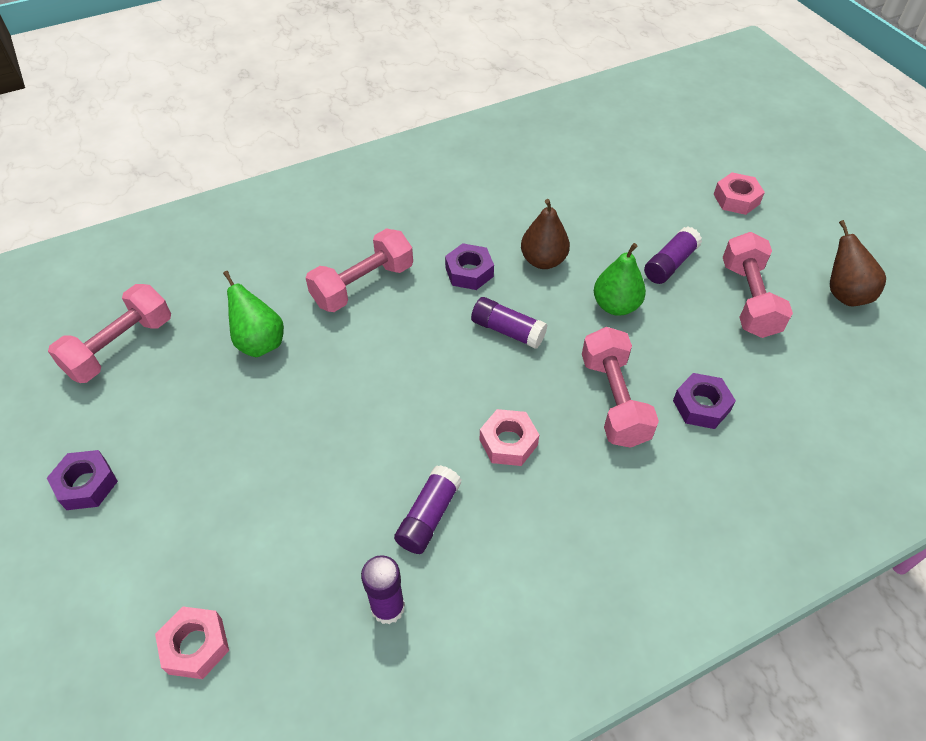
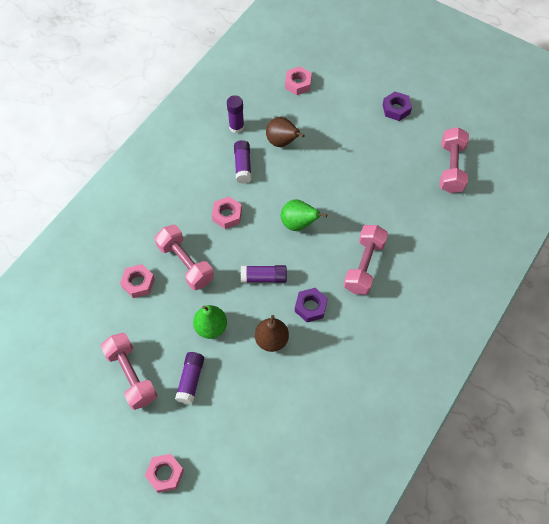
camera: 150 degrees right, 10 degrees up
green pear [223,271,284,357] -> green pear moved to [281,200,327,231]
purple nut [673,373,736,429] -> pink nut [120,264,155,298]
brown pear [830,220,886,306] -> brown pear moved to [266,117,305,147]

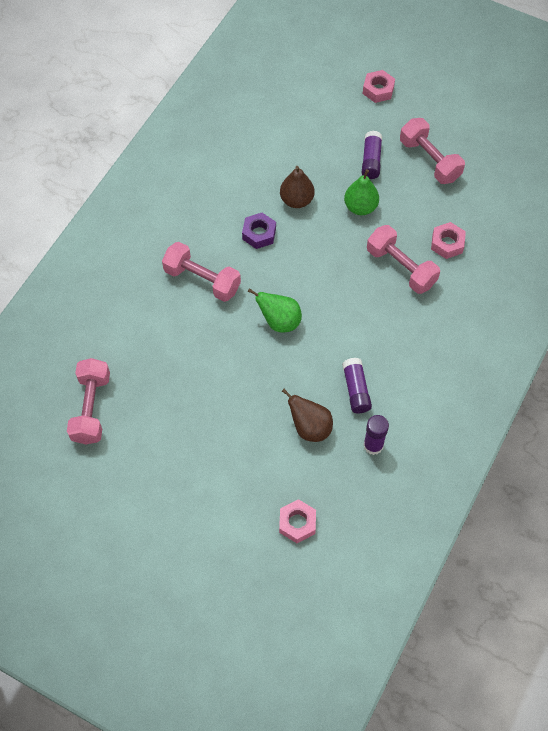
camera: 175 degrees right, 0 degrees up
pink nut [212,196,242,229] -> none
purple glue stick [241,265,287,283] -> none
pink dumbbell [344,225,388,295] -> pink dumbbell turned 75 degrees counterclockwise [162,242,241,302]
purple nut [383,92,412,121] -> none

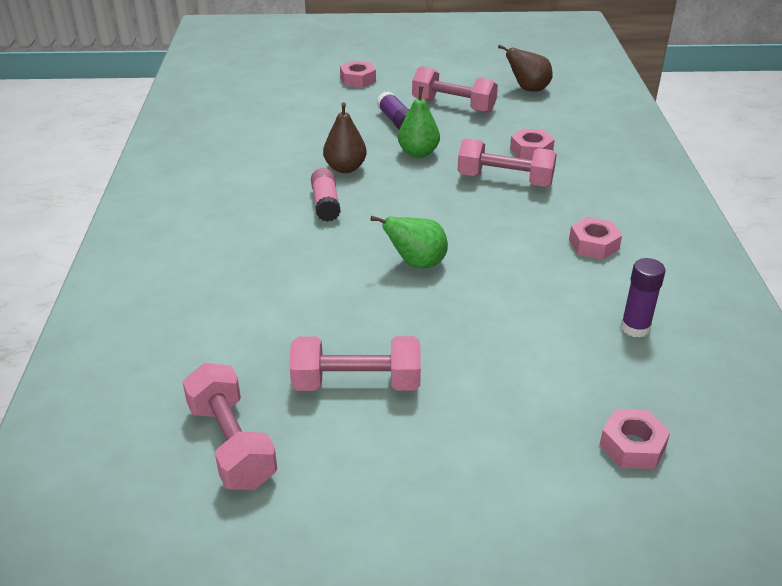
camera: 30 degrees left, 25 degrees down
pink dumbbell [162,242,241,302] -> pink dumbbell moved to [290,336,421,391]
purple nut [242,213,276,249] -> pink glue stick [311,168,341,222]
brown pear [282,389,333,442] -> brown pear moved to [498,45,553,92]
purple glue stick [342,358,372,413] -> none
none -> pink nut [569,217,622,259]

